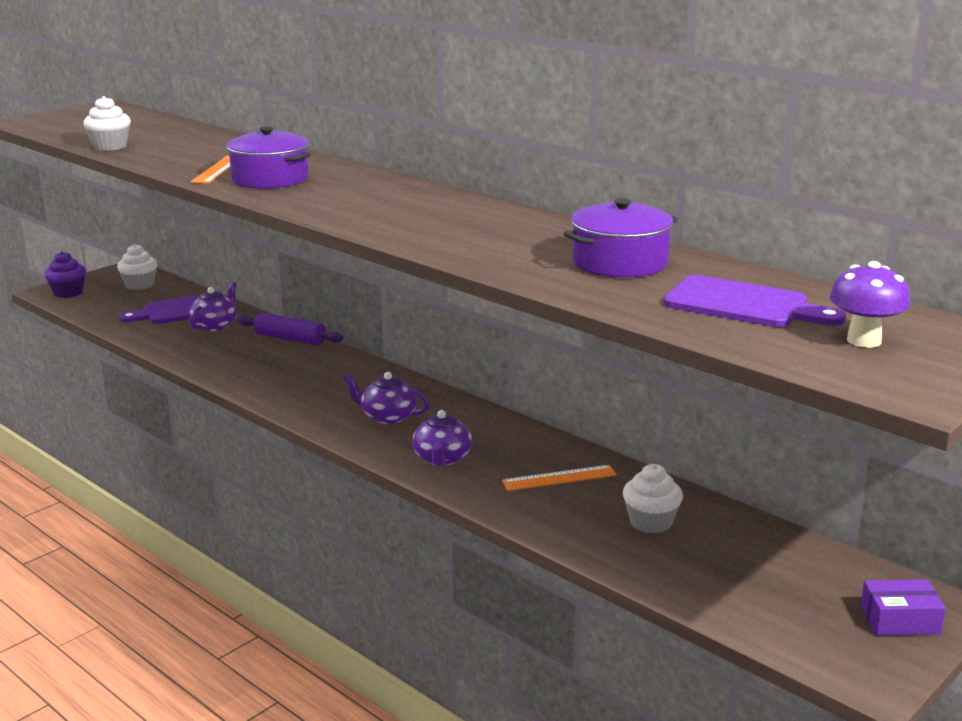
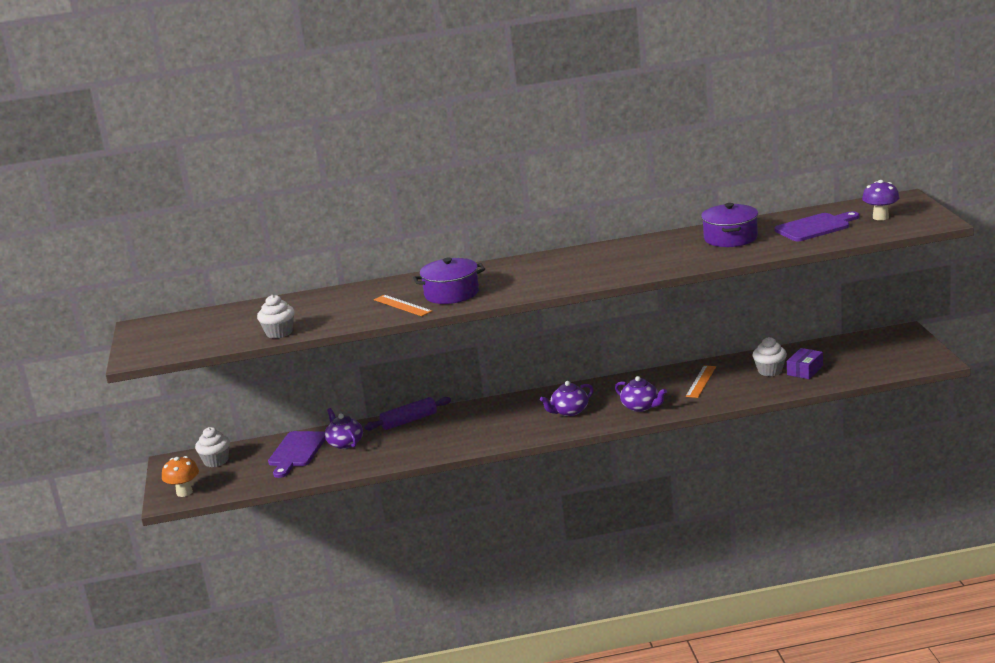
camera: 50 degrees left, 0 degrees up
purple cupcake [44,251,86,298] -> orange mushroom [162,456,199,497]
purple box [861,579,946,636] -> purple box moved to [787,348,823,379]

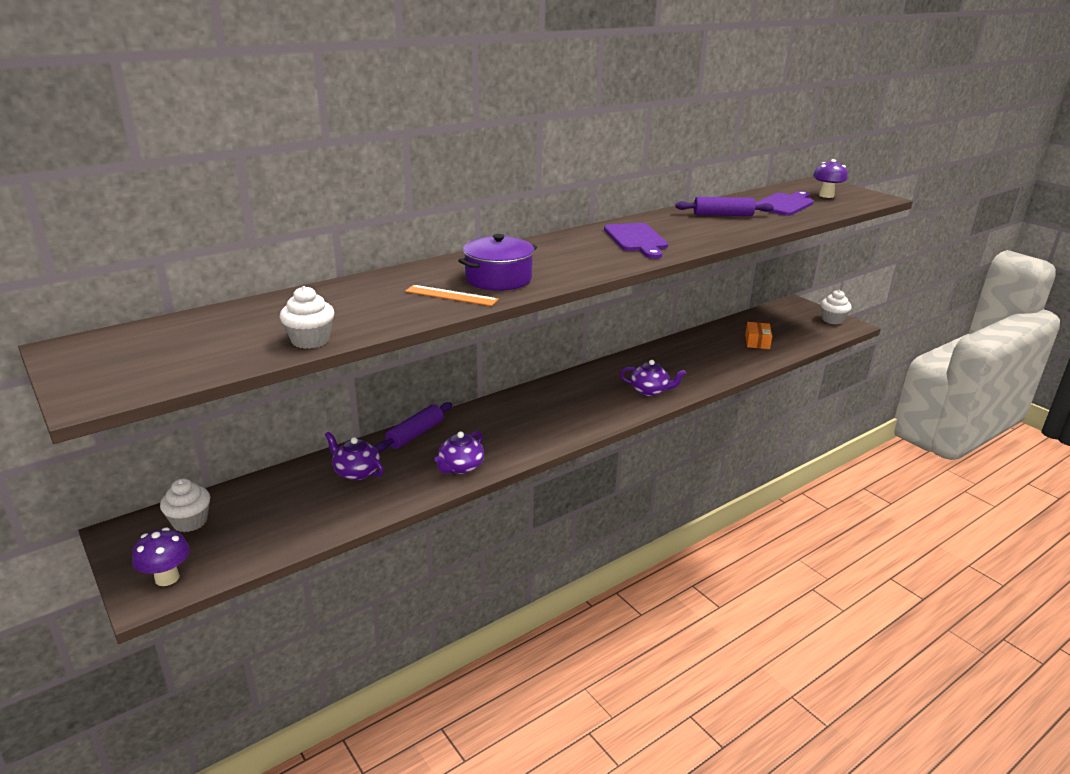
camera: 30 degrees left, 5 degrees up
orange mushroom [162,456,199,497] -> purple mushroom [132,528,190,586]
purple cutting board [268,431,326,478] -> purple cutting board moved to [604,223,668,259]
purple teapot [540,381,594,416] -> purple teapot moved to [434,431,484,474]
orange ruler [686,365,716,398] -> none
purple pot [701,203,758,247] -> purple rolling pin [675,197,773,216]
white cupcake [753,337,787,376] -> white cupcake moved to [821,290,852,324]
purple box [787,348,823,379] -> orange box [745,322,772,349]

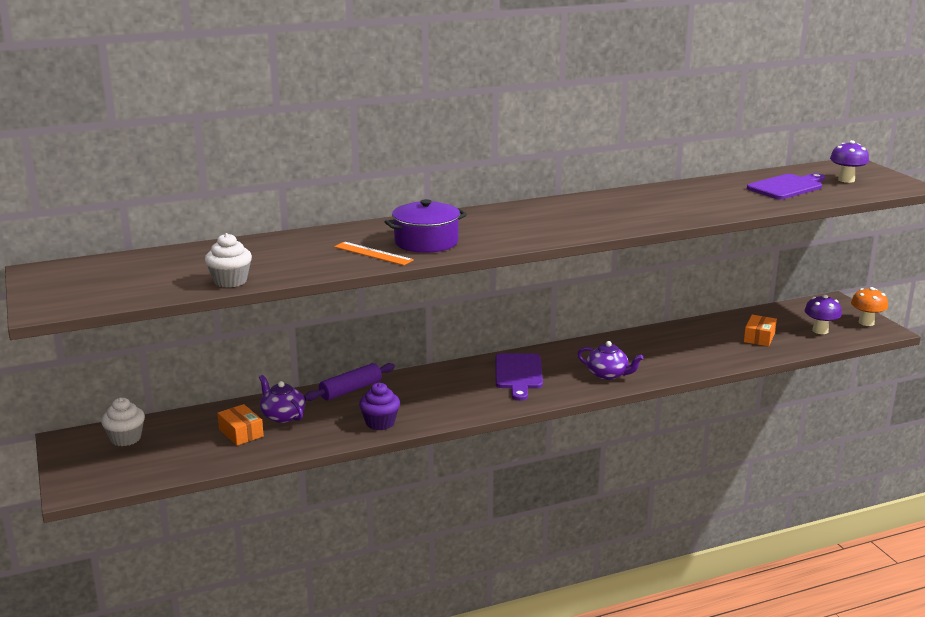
camera: 15 degrees right, 5 degrees down
purple mushroom [132,528,190,586] -> purple mushroom moved to [805,295,842,334]
purple teapot [434,431,484,474] -> purple cupcake [359,383,400,430]
purple cutting board [604,223,668,259] -> purple cutting board moved to [495,353,543,401]
purple rolling pin [675,197,773,216] -> none
white cupcake [821,290,852,324] -> orange mushroom [851,287,888,326]
none -> orange box [217,404,264,446]

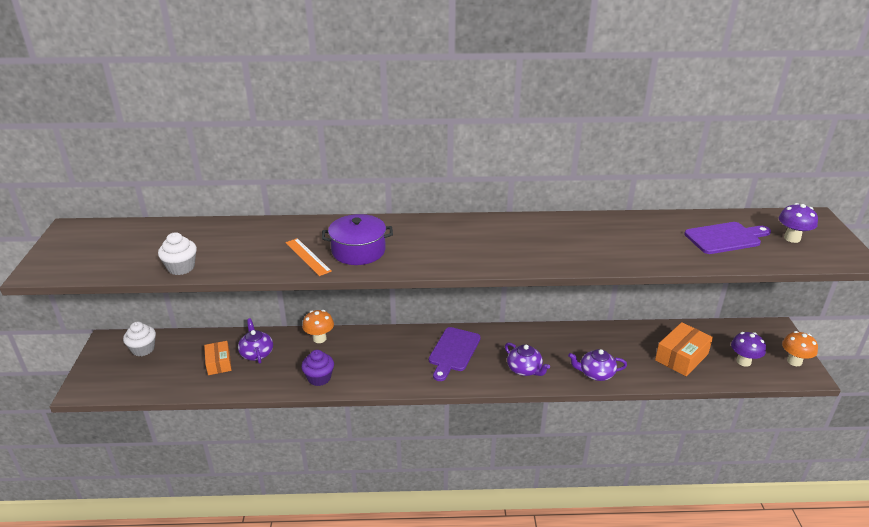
camera: 20 degrees right, 10 degrees up
purple rolling pin [304,363,395,401] -> orange mushroom [302,310,334,343]
orange box [744,315,777,347] -> orange box [655,322,713,376], size x1.54
none -> purple teapot [568,349,627,381]

